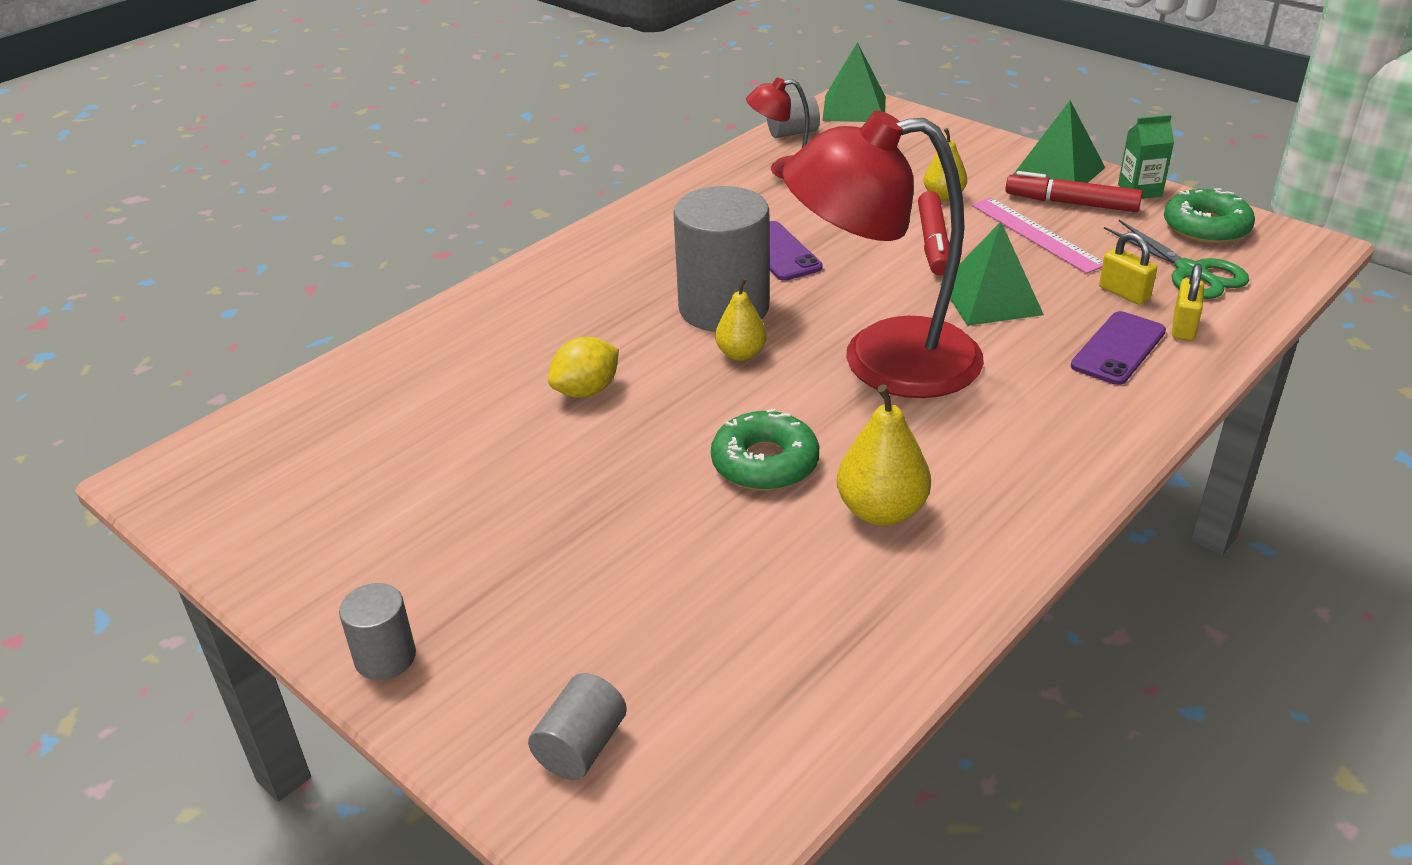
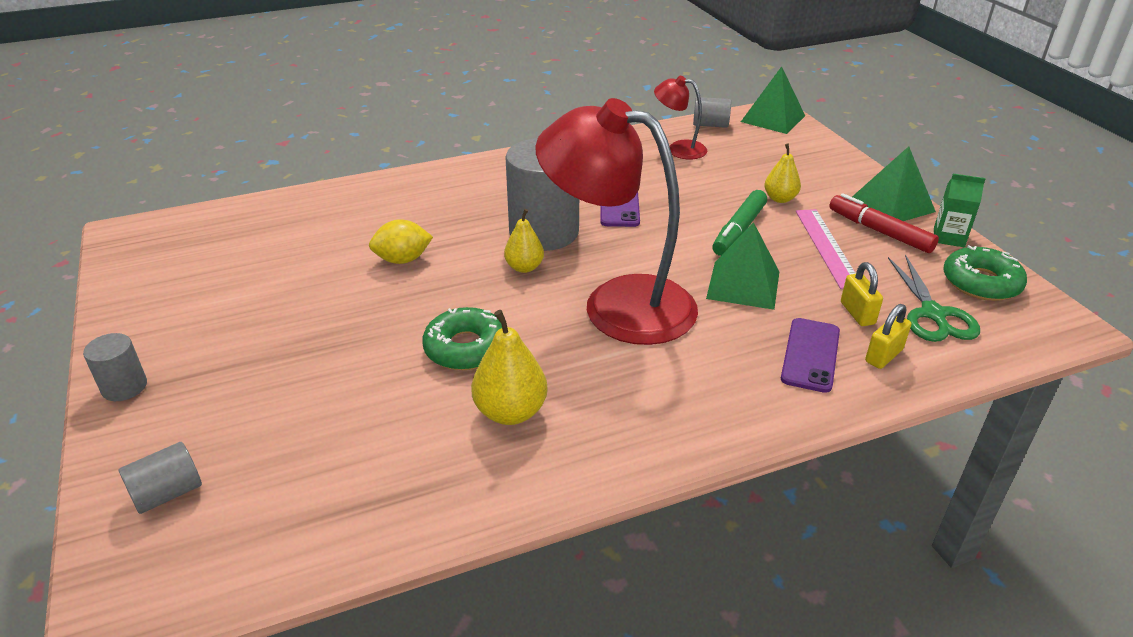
camera: 25 degrees right, 0 degrees up
red marker [918,191,950,275] -> green marker [712,190,767,256]
purple phone [1071,311,1166,385] -> purple phone turned 45 degrees counterclockwise [781,318,840,393]

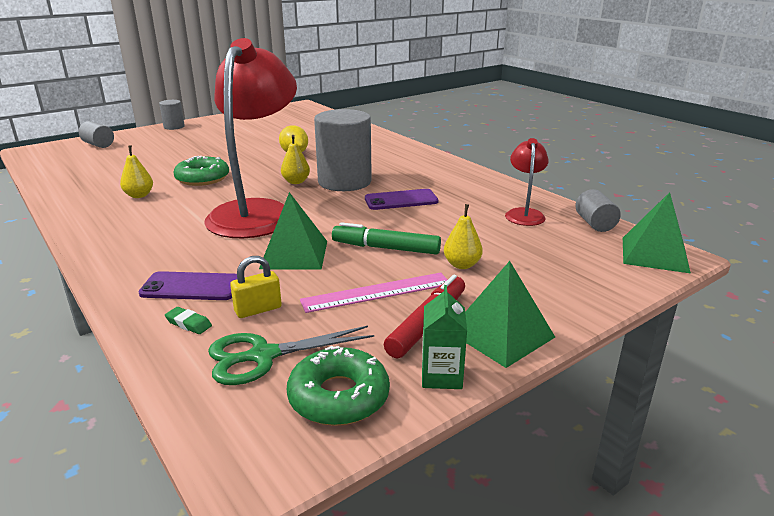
camera: 75 degrees right, 10 degrees down
yellow pear [471,310,548,425] -> yellow pear [120,146,153,198], size x0.65
yellow padlock [865,304,912,369] -> green eraser [165,307,212,334]

